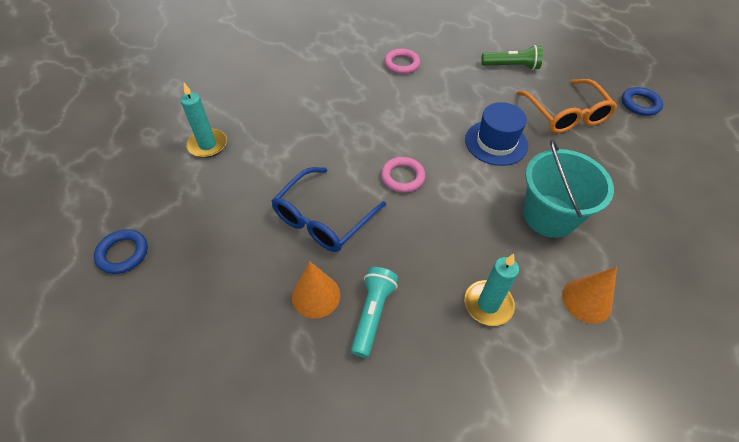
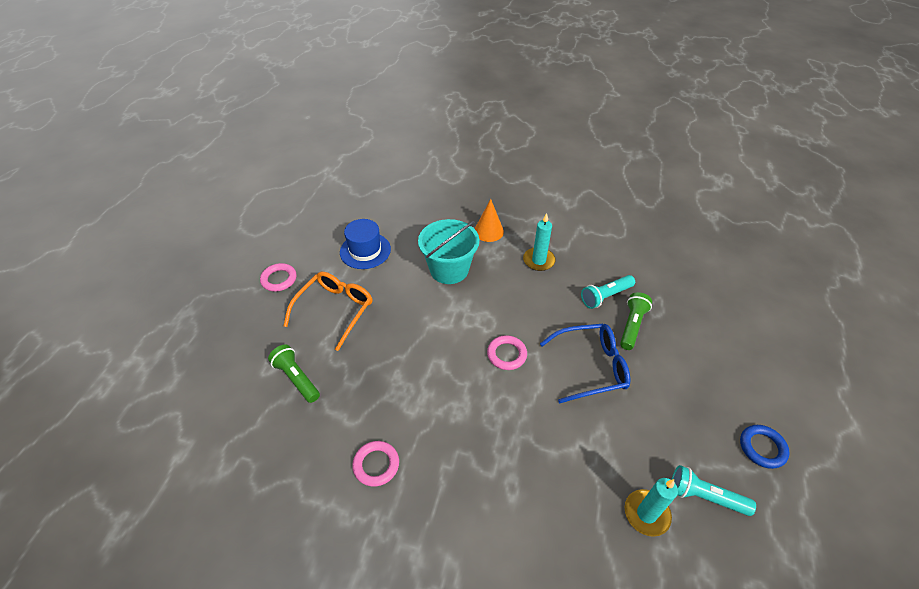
camera: 135 degrees left, 5 degrees down
orange cone [292,262,340,319] -> green flashlight [620,292,652,350]
blue hat [465,102,528,166] -> blue hat moved to [340,219,391,269]
blue ring [622,87,663,116] -> pink ring [260,263,296,292]
none -> turquoise flashlight [671,465,756,516]

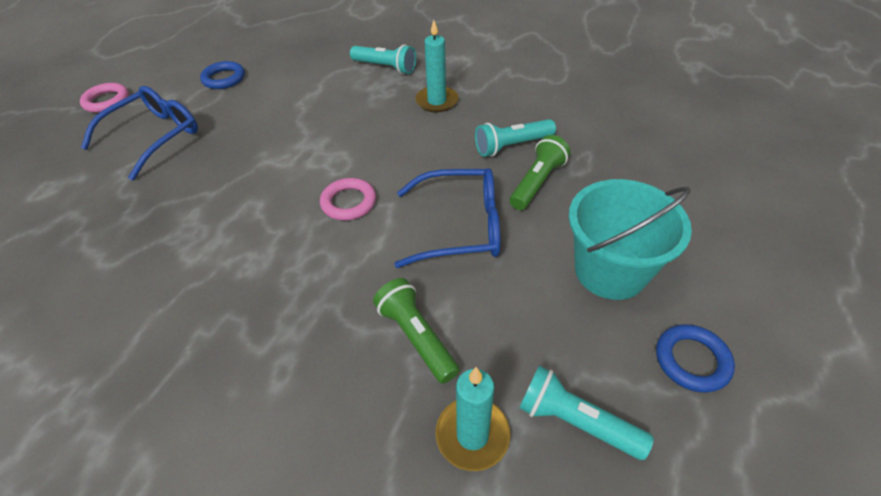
camera: 10 degrees right, 0 degrees up
green flashlight [268,344,320,403] -> green flashlight moved to [373,278,460,384]
orange glasses [284,272,372,351] -> blue glasses [81,86,198,181]
blue hat [340,219,391,269] -> blue ring [200,61,245,89]
pink ring [352,441,399,487] -> none
turquoise bucket [418,219,479,284] -> turquoise bucket moved to [569,179,692,300]
orange cone [475,199,504,242] -> turquoise flashlight [350,44,416,74]

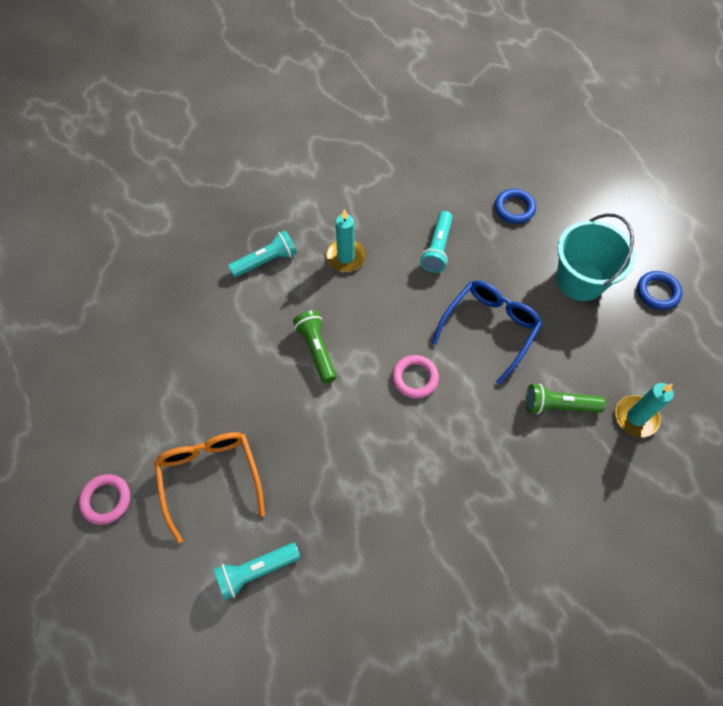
camera: 55 degrees left, 15 degrees up
blue glasses [81,86,198,181] -> orange glasses [154,432,265,543]
blue ring [200,61,245,89] -> blue ring moved to [495,189,536,224]
green flashlight [509,135,570,210] -> green flashlight moved to [293,310,336,383]
turquoise flashlight [519,366,654,460] -> turquoise flashlight moved to [214,543,301,600]

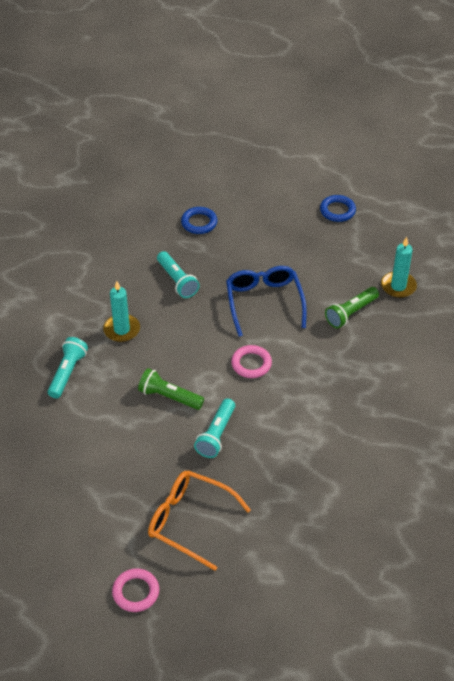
camera: 45 degrees left, 15 degrees down
turquoise flashlight [214,543,301,600] -> turquoise flashlight moved to [194,398,235,458]
turquoise bucket [556,214,636,301] -> none

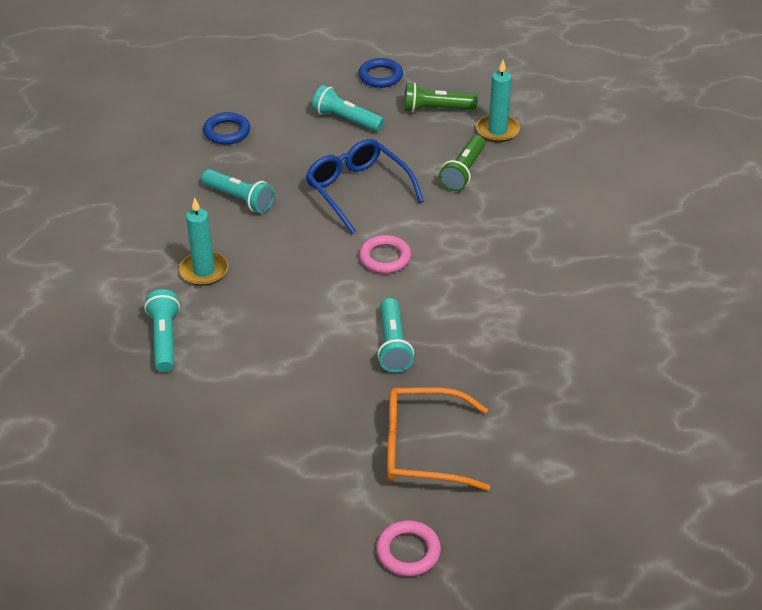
camera: 25 degrees left, 5 degrees down
green flashlight [138,368,204,410] -> green flashlight moved to [404,82,477,113]
none -> turquoise flashlight [312,85,384,132]

